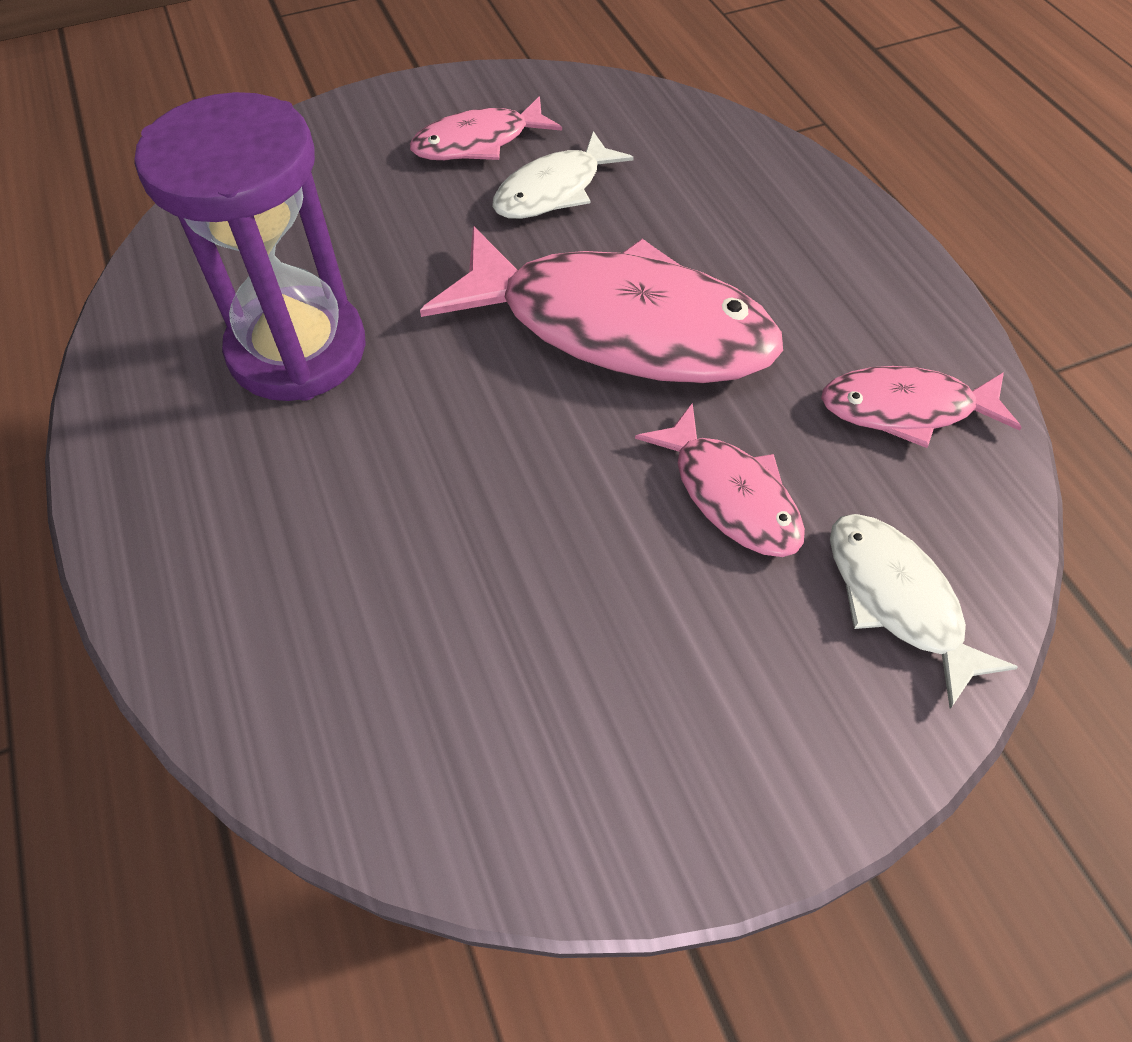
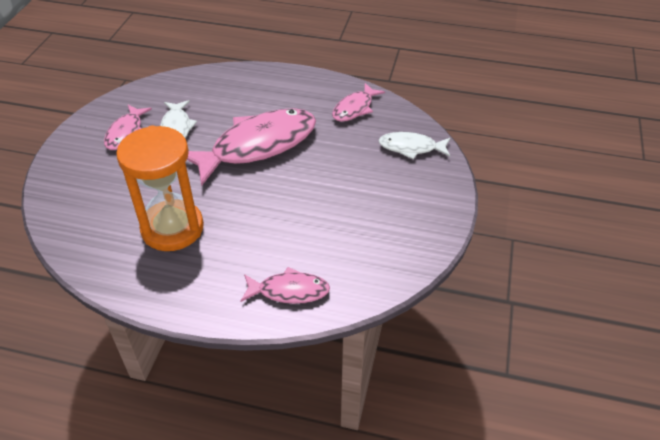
camera: 55 degrees left, 10 degrees down
purple hourglass [134,92,366,401] -> orange hourglass [116,125,204,251]
pink fish [635,403,805,557] -> pink fish moved to [241,267,330,304]

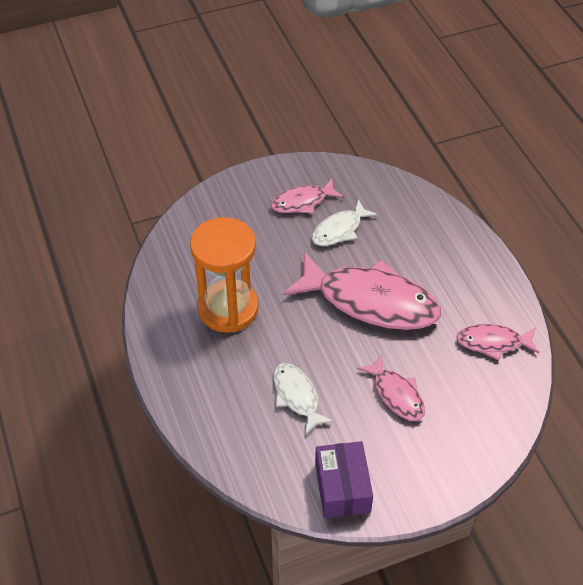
camera: 55 degrees right, 5 degrees up
pink fish [241,267,330,304] -> pink fish moved to [357,354,425,421]
white fish [378,132,450,159] -> white fish moved to [274,363,334,435]
none -> purple box [315,441,373,518]

